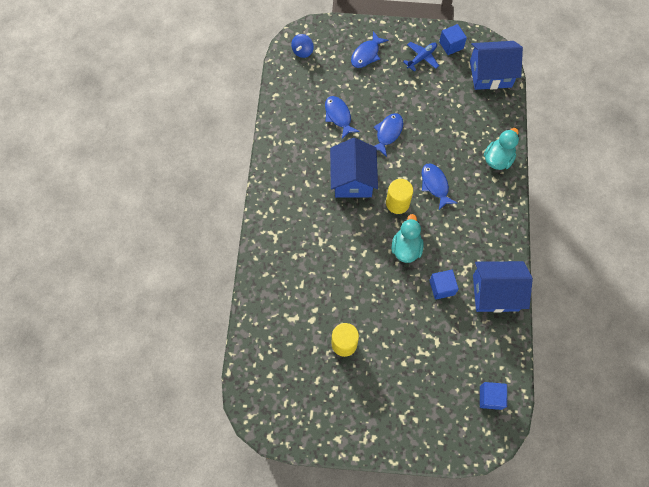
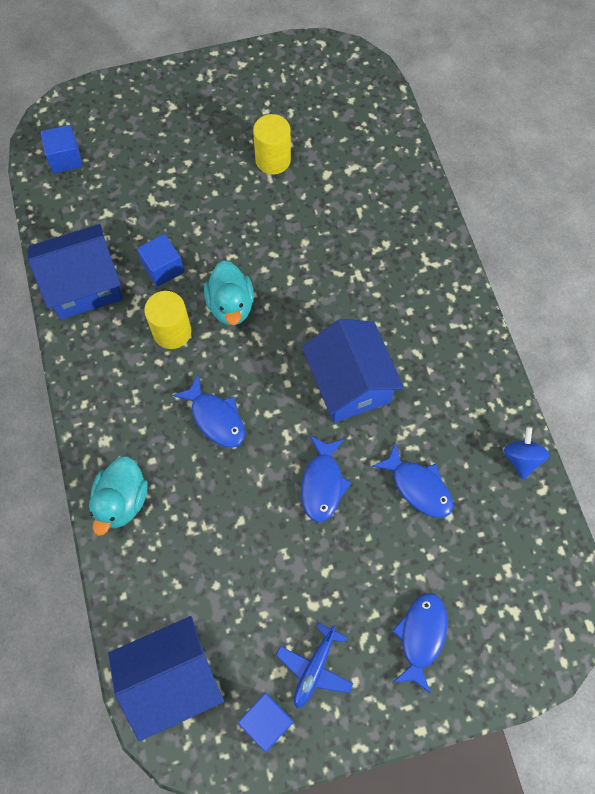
camera: 160 degrees right, 0 degrees up
blue spinning top [291,34,314,58] -> blue spinning top moved to [504,427,550,479]
yellow cylinder [386,179,413,214] -> yellow cylinder moved to [144,291,191,349]

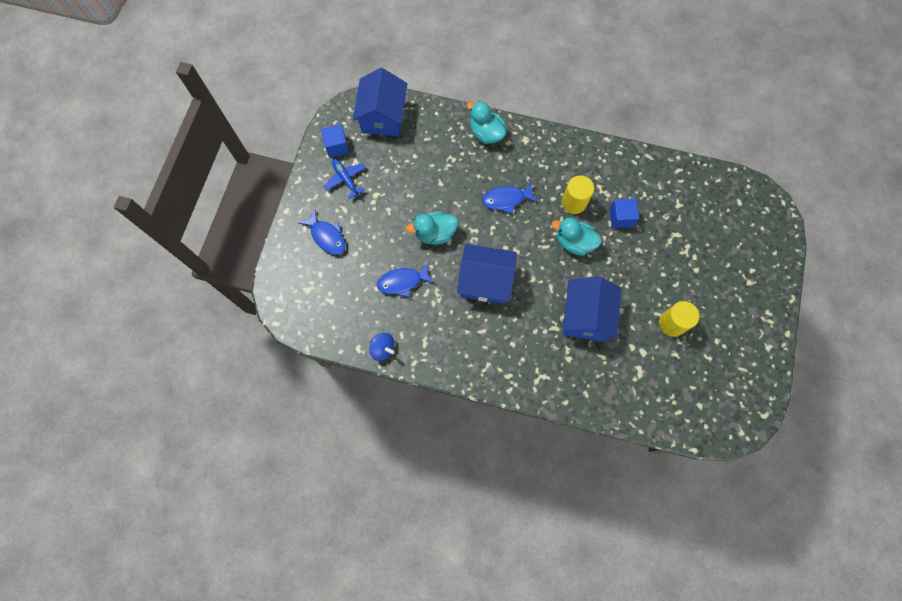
camera: 120 degrees right, 5 degrees up
blue house [28,224,123,320] -> blue house moved to [563,277,622,342]
blue cube [41,125,83,173] -> none
blue fish [301,436,352,522] -> turquoise duck [406,211,458,245]

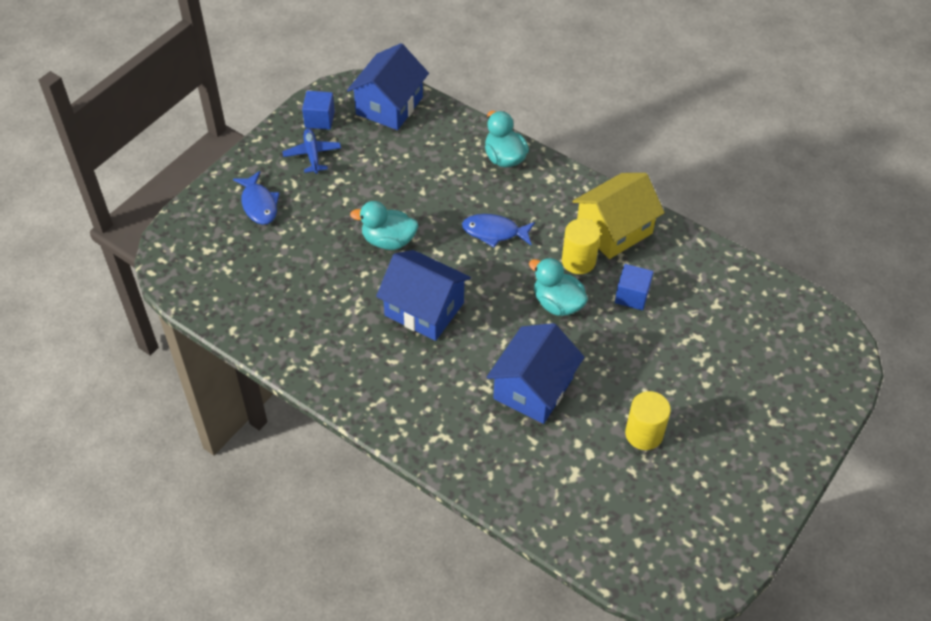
camera: 20 degrees right, 20 degrees down
blue spinning top [369,333,394,361] -> none
blue fish [377,263,435,297] -> none
none -> yellow house [572,173,665,259]

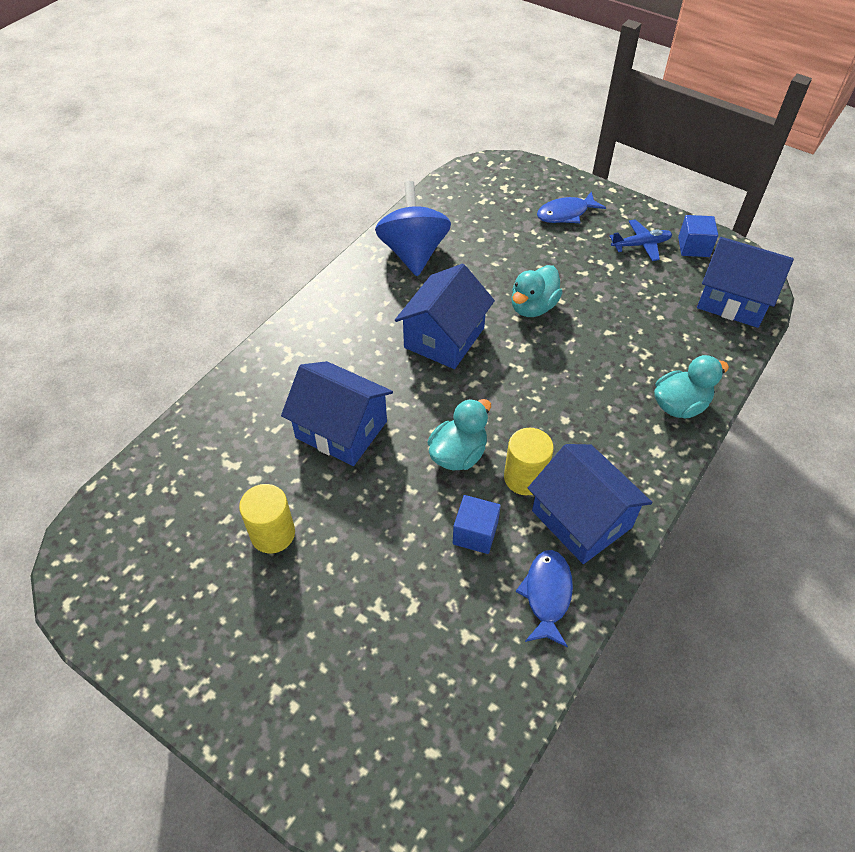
camera: 90 degrees right, 0 degrees up
turquoise duck [350,201,419,250] -> turquoise duck turned 150 degrees counterclockwise [511,265,563,317]
blue fish [462,214,535,247] -> blue fish moved to [516,550,573,648]
yellow house [572,173,665,259] -> blue house [528,444,652,564]
none -> blue spinning top [375,181,451,276]

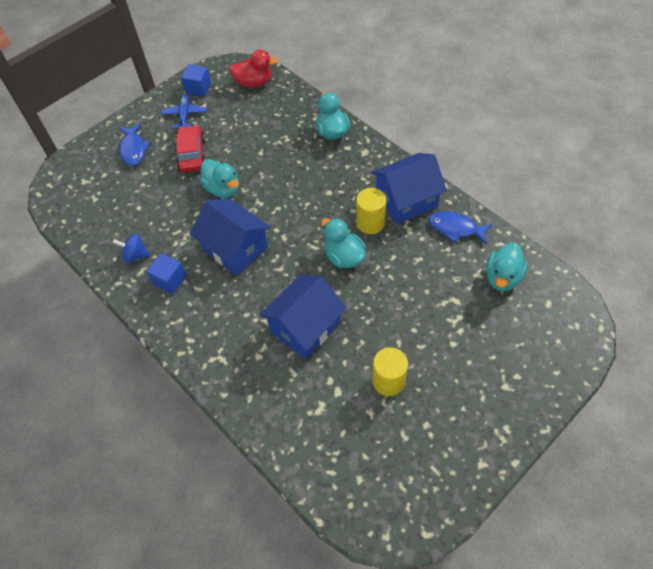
camera: 75 degrees left, 5 degrees up
blue spinning top [375,181,451,276] -> blue spinning top [112,233,150,263], size x0.49
blue cube [453,495,501,554] -> blue cube moved to [146,253,187,294]
blue house [697,237,794,328] -> red duck [229,50,278,87]
none -> red car [176,125,206,173]
none -> turquoise duck [486,242,528,291]

